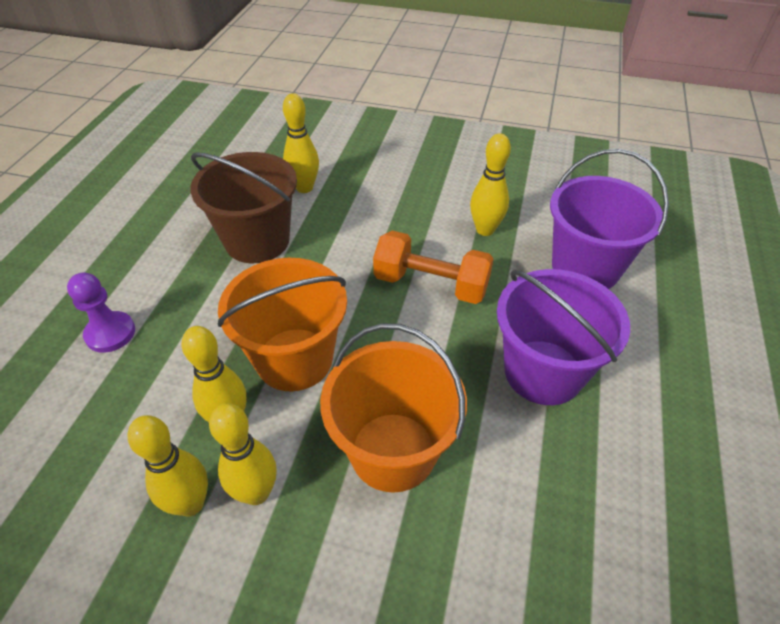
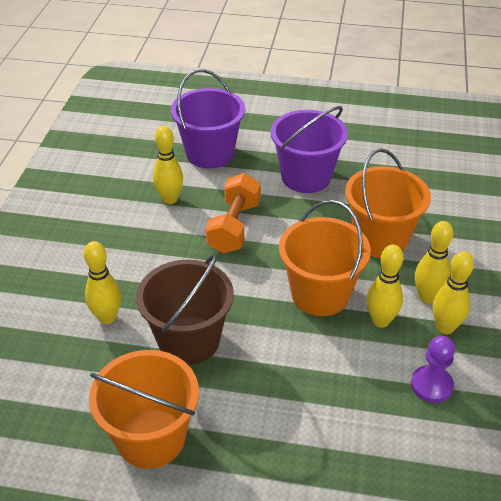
camera: 95 degrees left, 5 degrees down
purple pawn [67,272,135,353] -> purple pawn moved to [411,336,455,403]
none -> orange bucket [89,350,199,469]

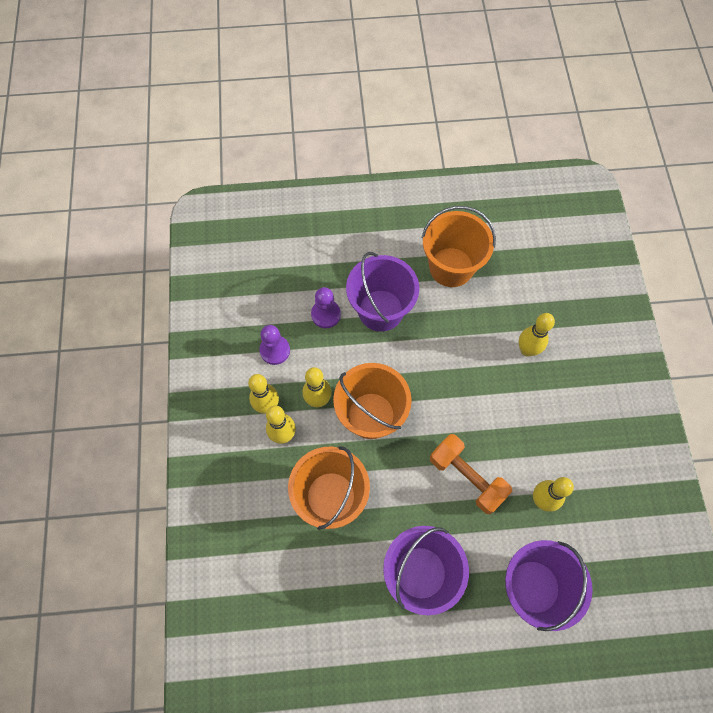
camera: 165 degrees right, 25 degrees up
brown bucket [136,254,234,365] -> none
orange dumbbell [206,173,261,253] -> orange dumbbell turned 45 degrees counterclockwise [430,434,512,514]
none -> purple pawn [311,287,341,328]
none -> purple bucket [346,252,419,332]

